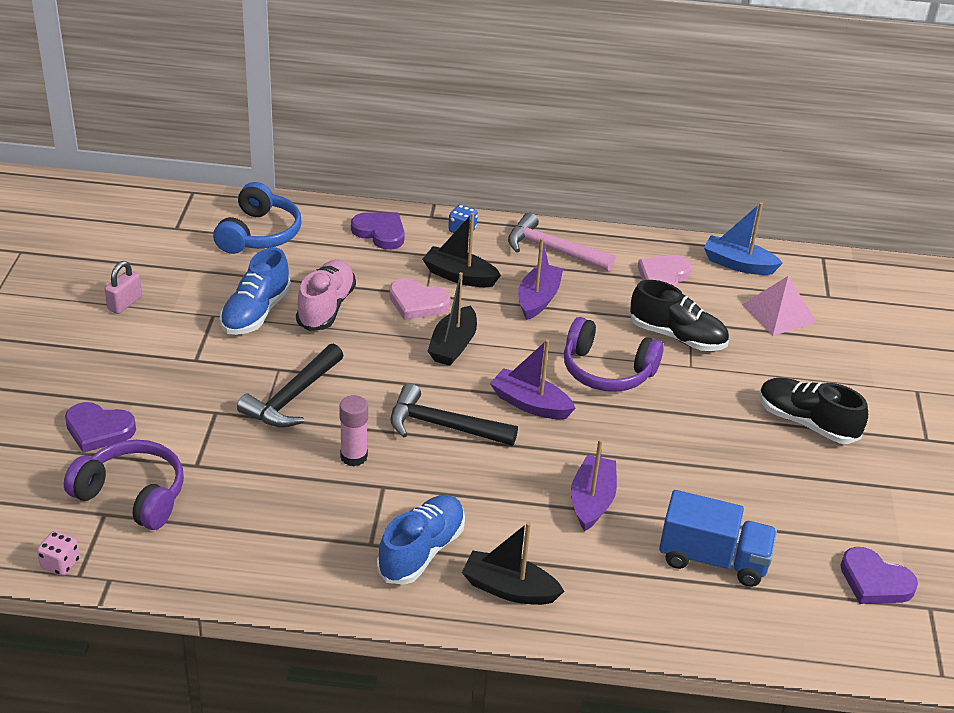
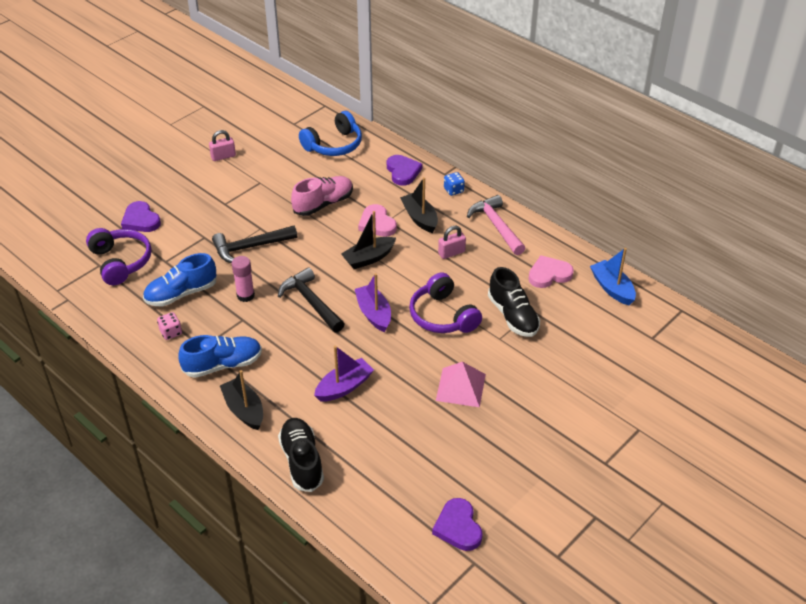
camera: 40 degrees right, 5 degrees up
pink dice [37,531,80,576] -> pink dice moved to [157,312,182,340]
blue shoe [220,247,291,335] -> blue shoe moved to [143,253,217,306]
purple boat [518,238,563,320] -> pink padlock [438,226,466,259]
blue truck [659,490,777,587] -> none
pink pyramid [742,276,817,336] -> pink pyramid moved to [436,362,486,407]
black shoe [759,377,868,444] -> black shoe moved to [278,418,324,492]

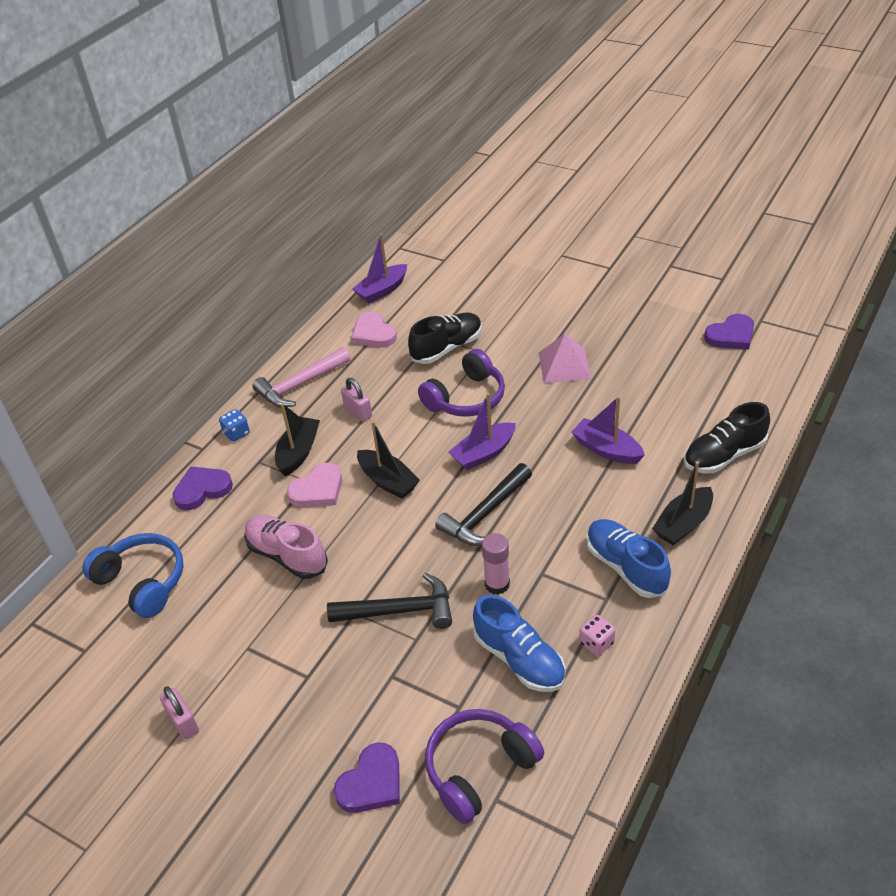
camera: 100 degrees left, 0 degrees up
black hammer [212,226,297,263] -> black hammer turned 60 degrees counterclockwise [327,573,452,629]
black boat [400,177,438,233] -> black boat turned 150 degrees clockwise [275,403,320,476]
blue boat [590,248,636,305] -> purple boat [353,233,407,303]

